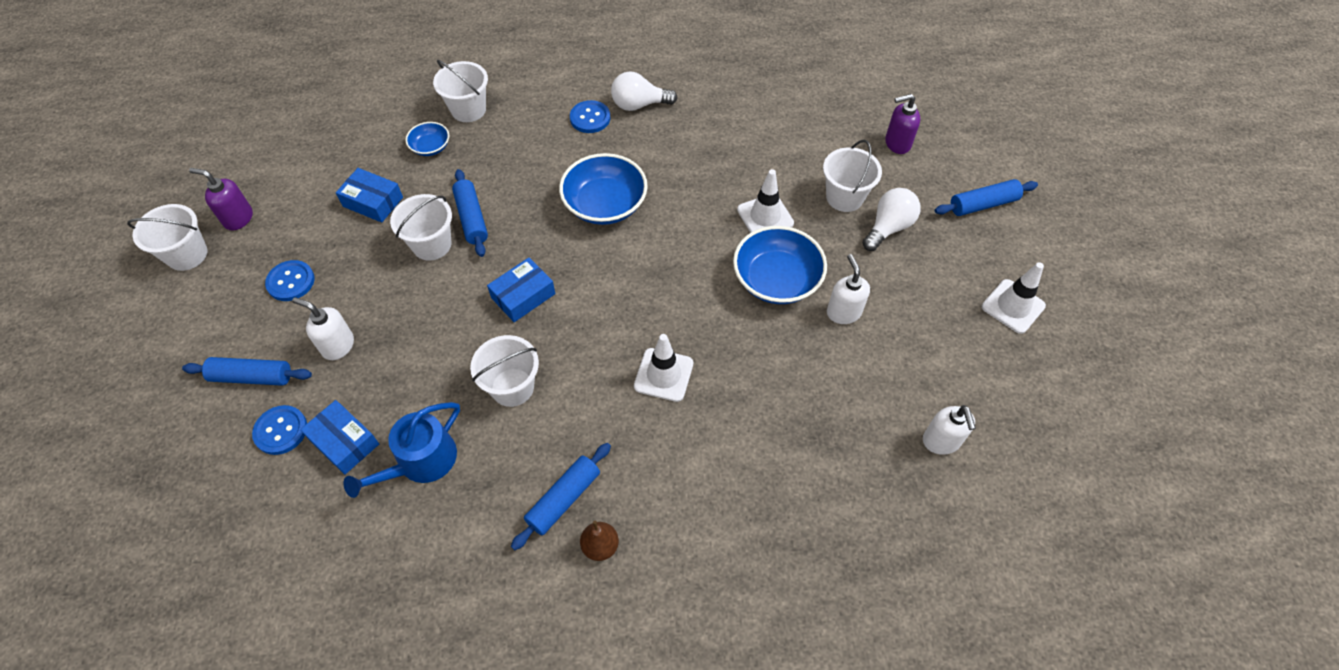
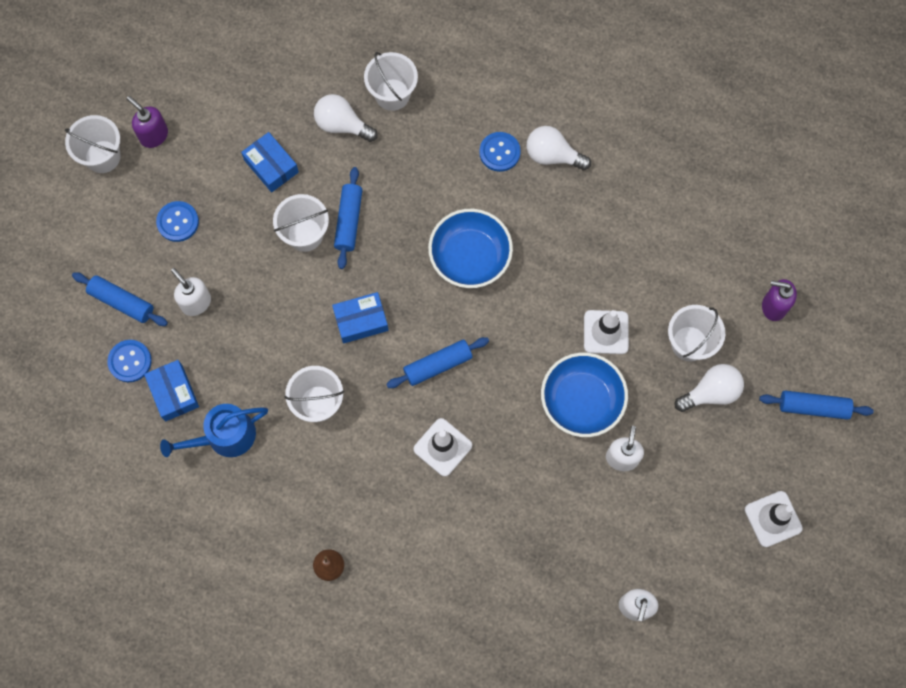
camera: 25 degrees right, 15 degrees up
blue bowl [405,122,449,156] -> white light bulb [314,94,378,142]
blue rolling pin [511,443,611,550] -> blue rolling pin moved to [386,337,489,388]

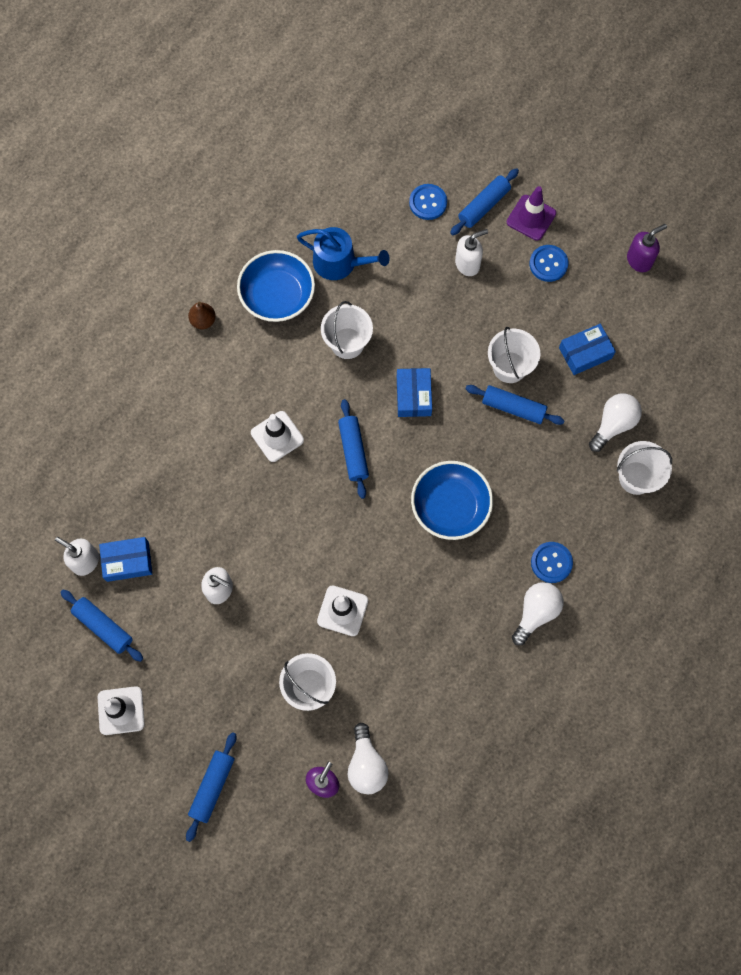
camera: 105 degrees right, 0 degrees up
white bucket [65,115,121,173] -> none
blue box [144,360,199,421] -> blue box moved to [99,537,152,582]
blue watering can [160,404,268,457] -> blue watering can turned 120 degrees clockwise [297,227,390,280]
blue bowl [541,353,628,437] -> blue bowl moved to [237,250,315,322]
white light bulb [675,364,744,412] -> white light bulb moved to [347,723,389,794]
none -> blue rolling pin [60,590,143,662]
none -> purple traffic cone [507,186,556,241]

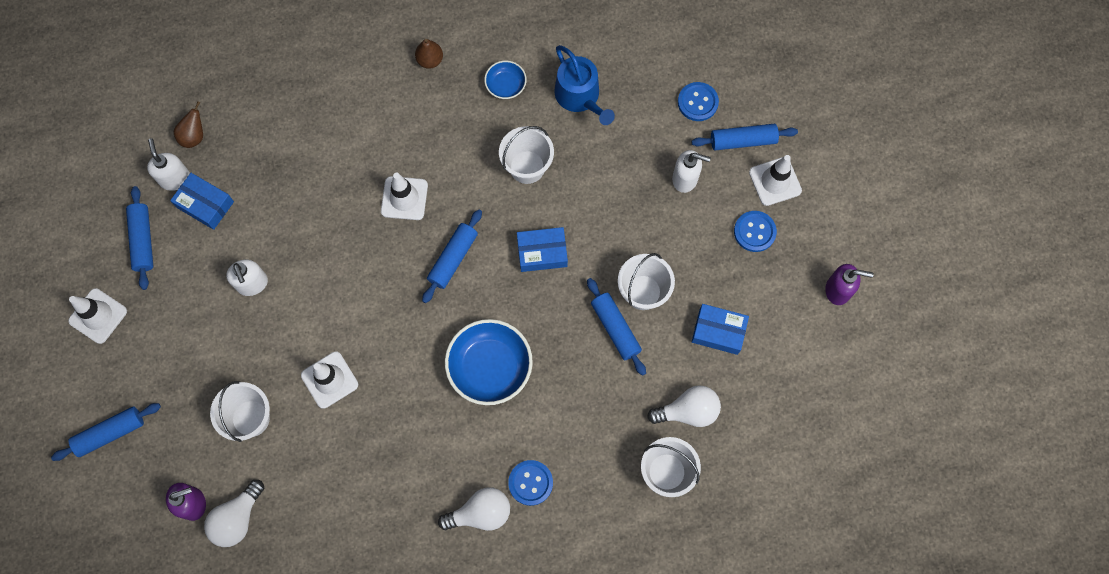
camera: 40 degrees right, 0 degrees up
blue bowl [237,250,315,322] -> blue bowl [484,61,527,99], size x0.52
blue box [397,368,432,417] -> blue box turned 45 degrees clockwise [517,227,568,272]
purple traffic cone [507,186,556,241] -> white traffic cone [749,155,802,206]
none -> brown pear [174,101,203,148]

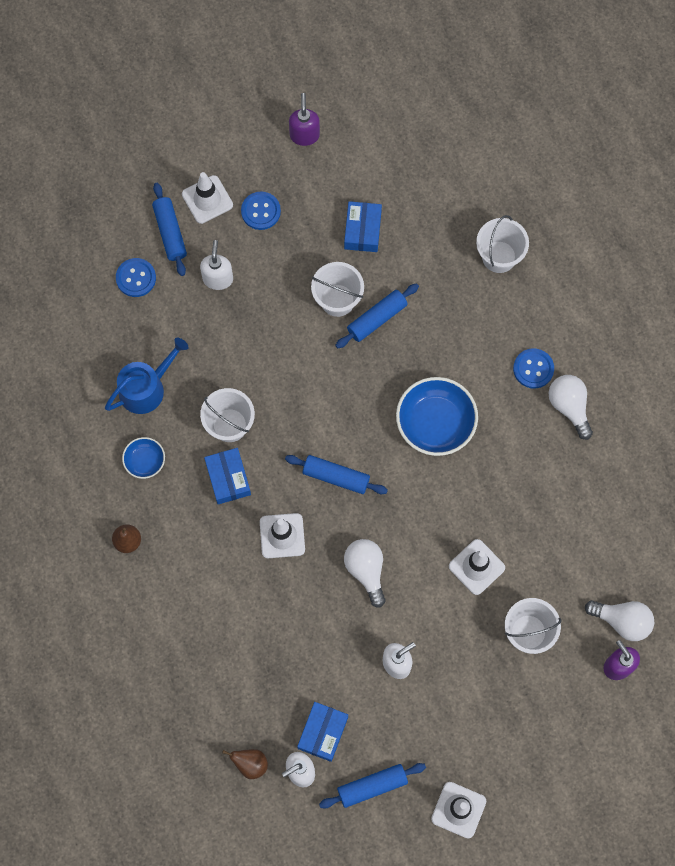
camera: 100 degrees left, 0 degrees up
blue rolling pin [51,403,161,461] -> none
blue box [517,227,568,272] -> blue box moved to [204,448,251,504]
white light bulb [647,385,721,427] -> white light bulb moved to [344,539,386,608]

